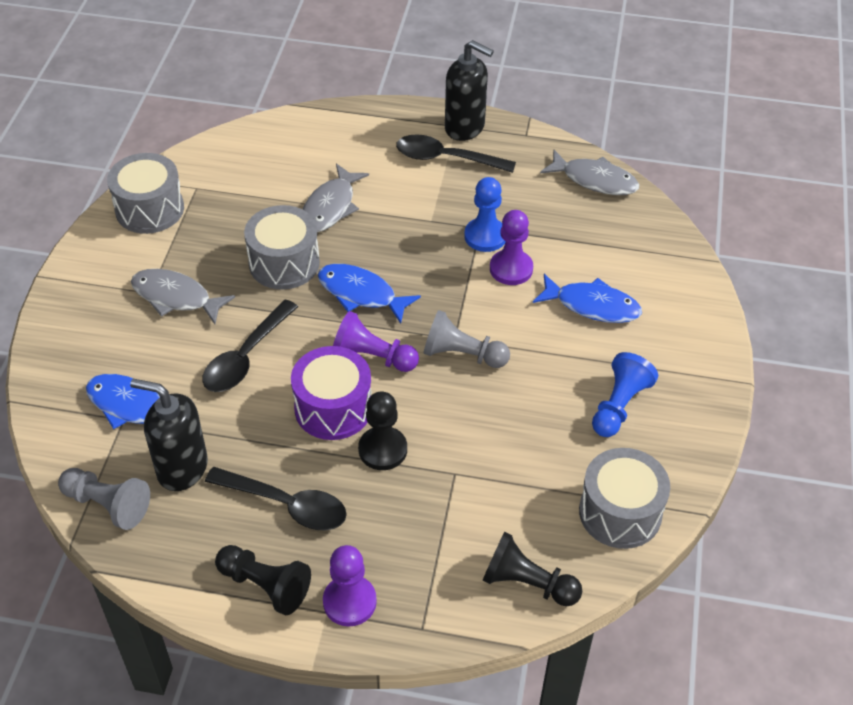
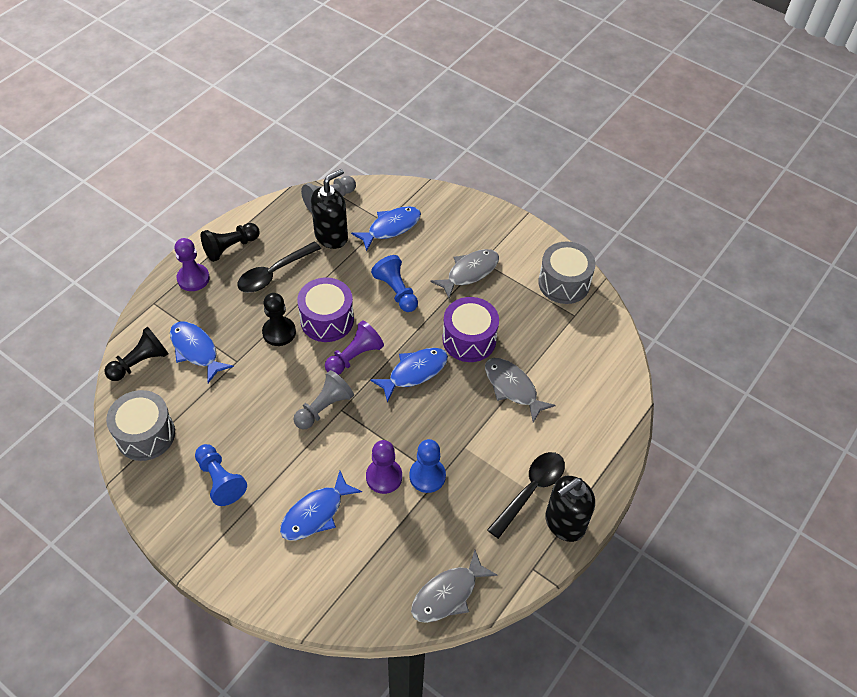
camera: 115 degrees right, 5 degrees up
black spoon [202,300,298,392] -> blue pawn [371,255,418,312]
grey drum [244,205,320,290] -> purple drum [442,297,499,362]
none -> blue fish [170,321,234,383]

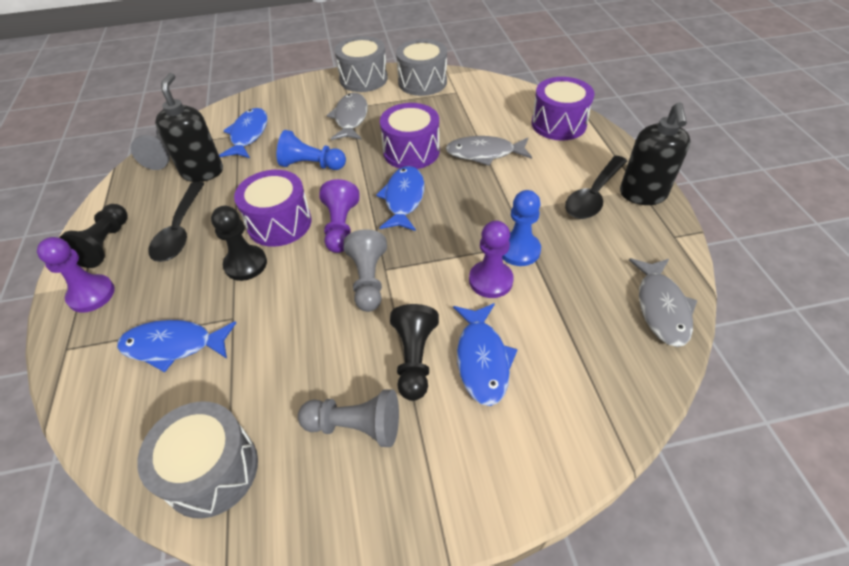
camera: 45 degrees left, 5 degrees down
black pawn [104,327,168,381] -> black pawn moved to [390,304,439,401]
blue pawn [195,444,247,506] -> grey pawn [298,389,399,447]
black spoon [487,452,565,539] -> black spoon turned 135 degrees counterclockwise [565,155,627,219]
none -> grey drum [335,36,388,92]
none -> purple drum [531,77,594,141]

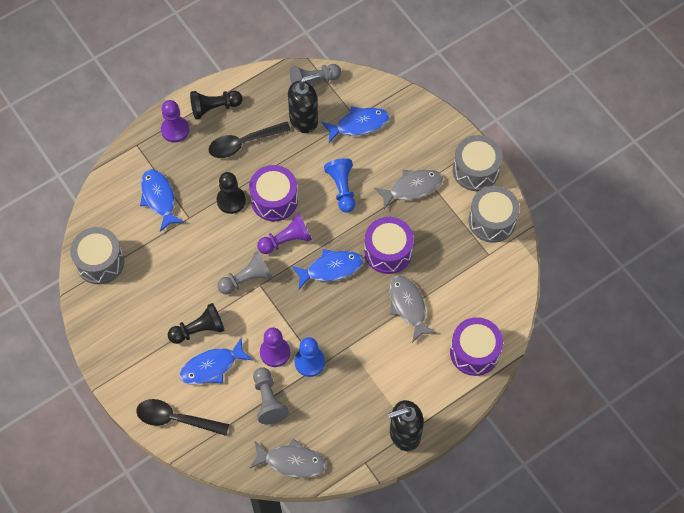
camera: 65 degrees right, 15 degrees up
grey pawn [298,389,399,447] -> grey pawn moved to [253,367,289,424]
black spoon [565,155,627,219] -> black spoon moved to [136,399,229,436]
grey fish [629,258,698,347] -> grey fish turned 150 degrees counterclockwise [249,439,326,478]

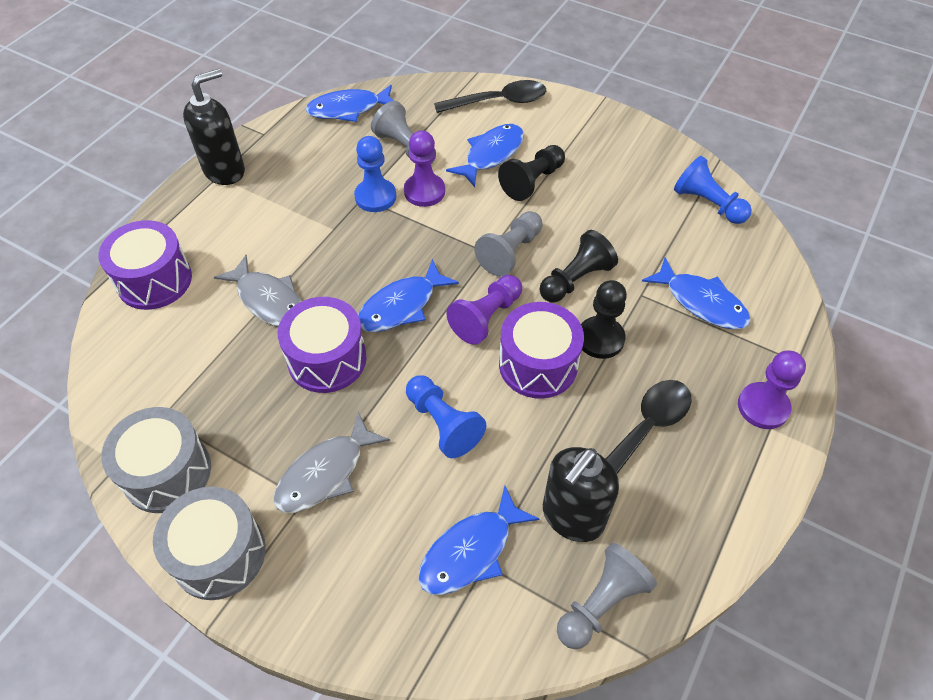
camera: 155 degrees right, 10 degrees down
grey drum [70,227,124,284] -> blue pawn [674,156,752,224]
black pawn [190,90,243,119] -> black pawn moved to [539,230,618,302]
grey fish [249,439,326,478] -> blue fish [306,85,394,122]

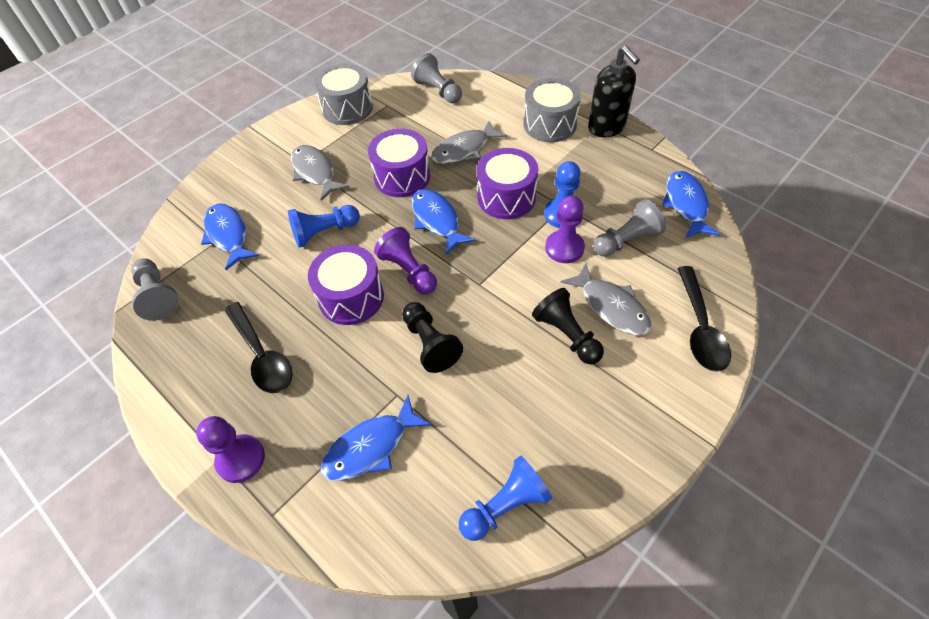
camera: 105 degrees right, 0 degrees up
purple drum [98,220,192,310] -> purple drum moved to [477,148,538,219]
grey drum [153,487,266,600] -> grey drum moved to [523,78,581,142]
blue fish [446,124,524,187] -> grey fish [560,263,652,335]
grey pawn [474,211,543,276] -> grey pawn moved to [411,53,462,103]
black soap dispenser [543,447,619,542] -> none
black pawn [581,280,627,359] -> none

